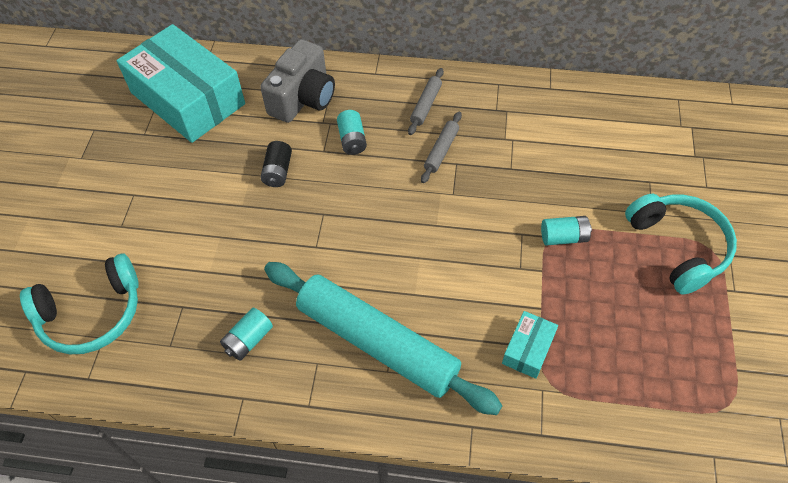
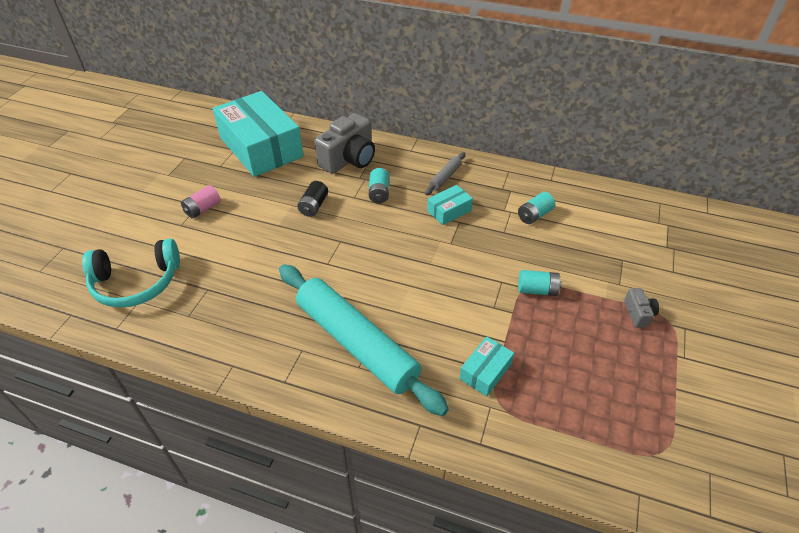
camera: 10 degrees right, 10 degrees down
turquoise battery [220,308,273,361] -> turquoise battery moved to [518,192,555,224]
grey rolling pin [421,112,462,183] -> turquoise box [427,185,473,225]
turquoise headphones [625,194,737,295] -> grey camera [624,288,659,328]
none -> pink battery [181,185,221,219]

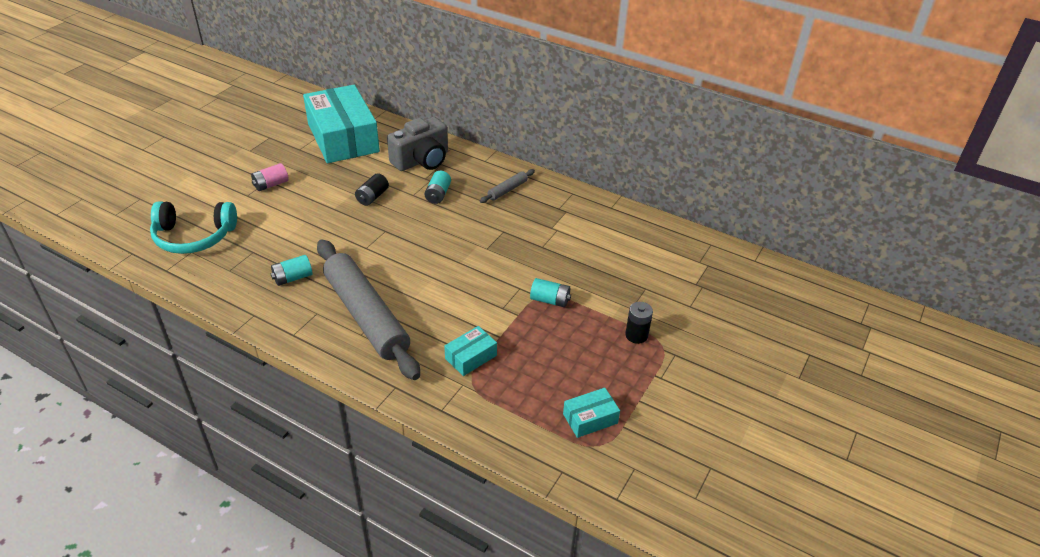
camera: 10 degrees right, 5 degrees down
turquoise rolling pin [279,264,449,416] -> grey rolling pin [317,239,420,380]
turquoise box [427,185,473,225] -> turquoise box moved to [563,388,620,438]
turquoise battery [518,192,555,224] -> turquoise battery moved to [271,255,313,286]
grey camera [624,288,659,328] -> black battery [625,302,653,344]

